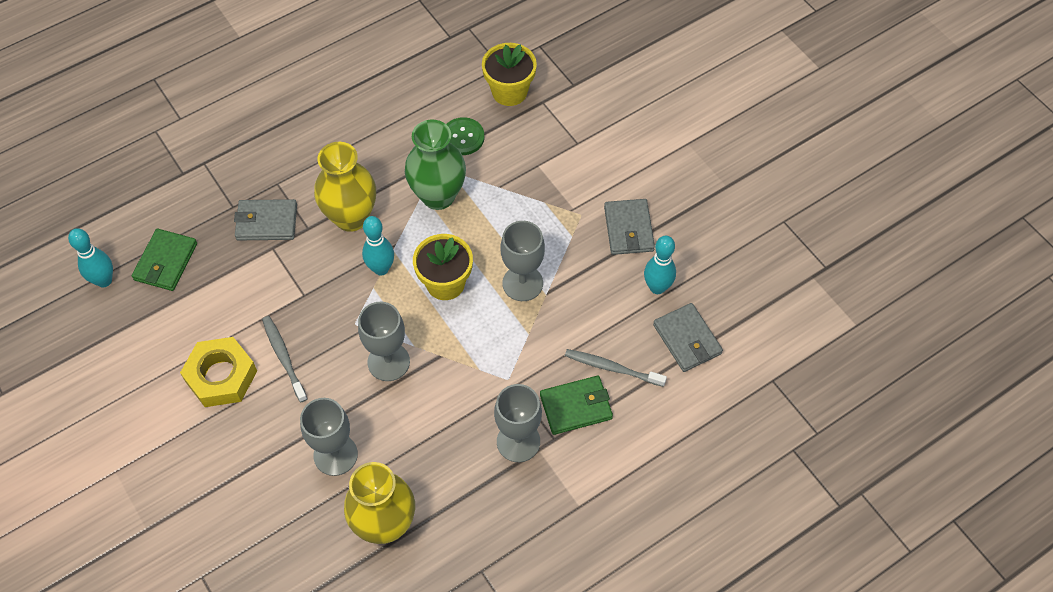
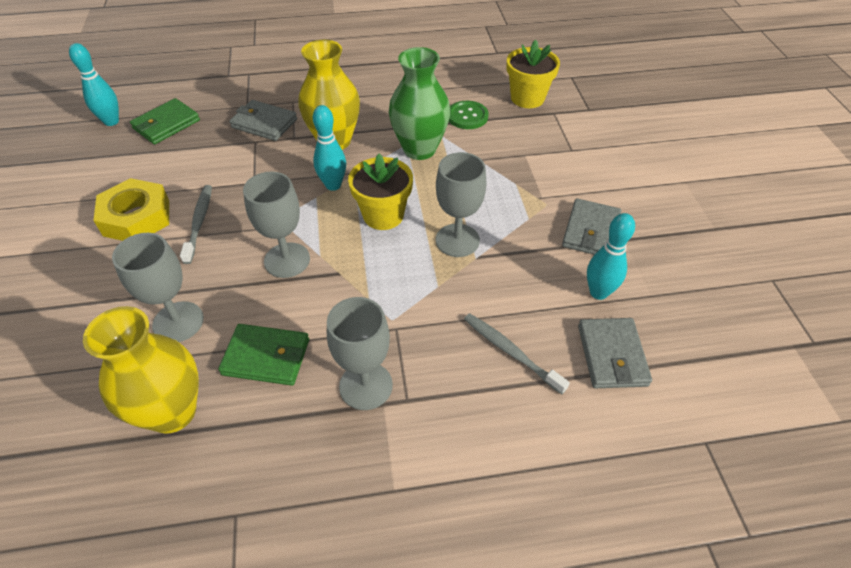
camera: 25 degrees right, 10 degrees down
green wallet [540,376,613,435] -> green wallet moved to [218,324,309,386]

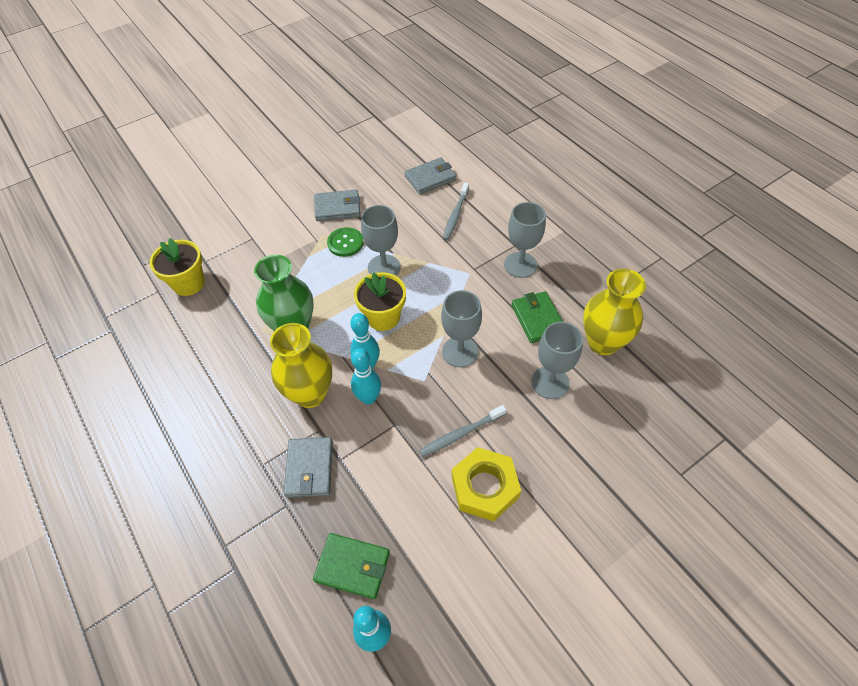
camera: 115 degrees left, 5 degrees up
green button [449,101,489,129] -> green button moved to [327,227,363,257]
turquoise bowling pin [587,213,635,300] -> turquoise bowling pin moved to [351,348,381,405]

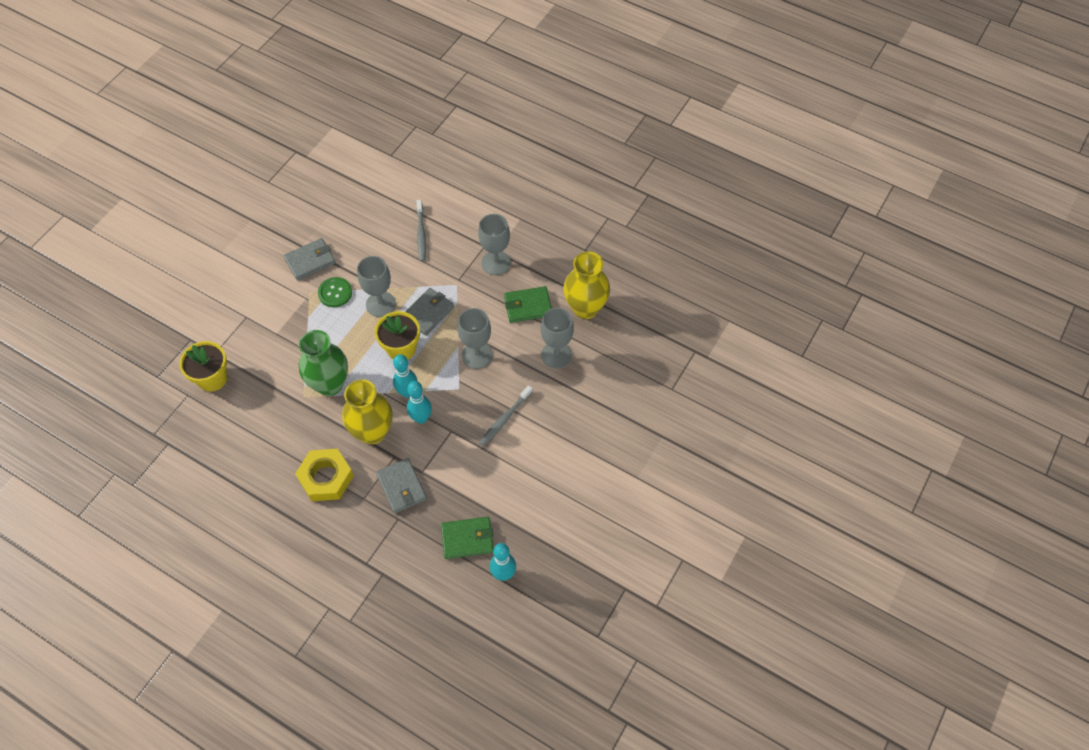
camera: 25 degrees left, 5 degrees up
grey wallet [405,157,457,194] -> grey wallet moved to [406,288,454,336]
yellow nut [452,447,521,521] -> yellow nut moved to [295,449,354,501]
green wallet [511,291,563,343] -> green wallet turned 60 degrees counterclockwise [504,286,552,323]

